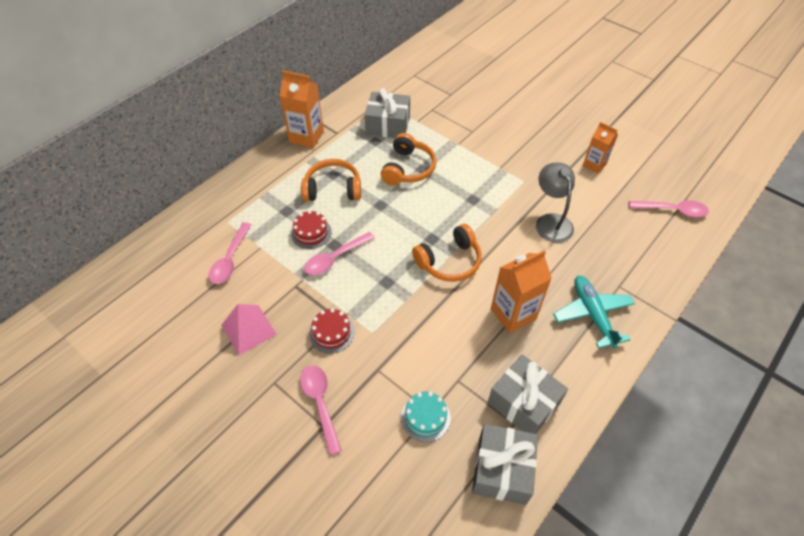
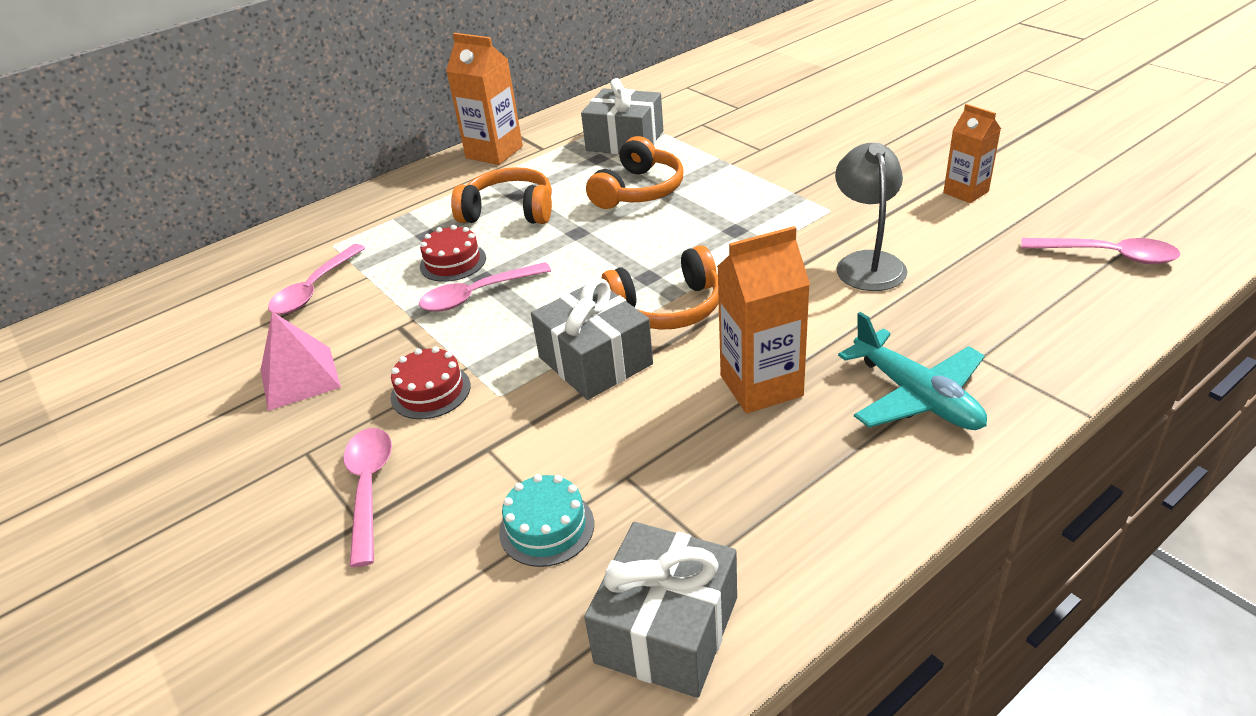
camera: 15 degrees right, 15 degrees down
grey gift [488,355,568,434] -> grey gift moved to [531,278,653,400]
turquoise plane [553,276,635,349] -> turquoise plane turned 150 degrees clockwise [838,312,987,430]

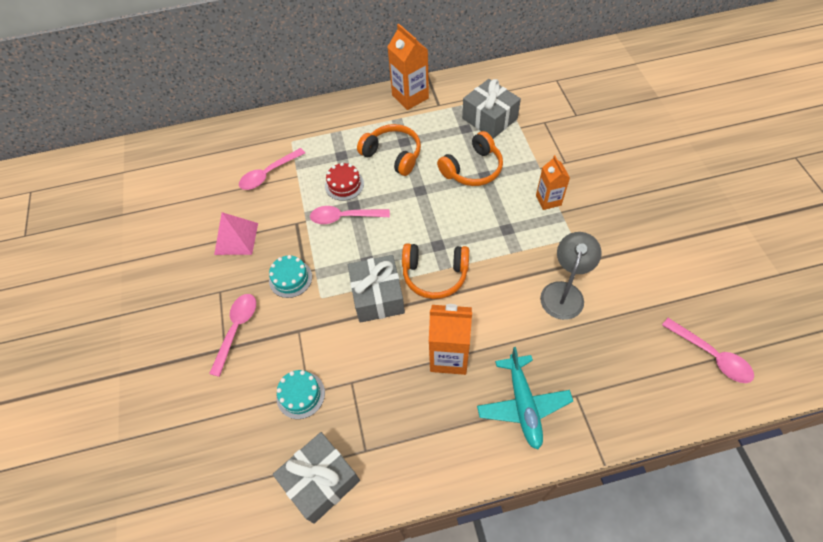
camera: 25 degrees right, 20 degrees up
red cake [391,347,471,419] -> turquoise cake [269,255,312,298]
orange carton [943,104,1001,203] -> orange carton moved to [536,155,570,210]

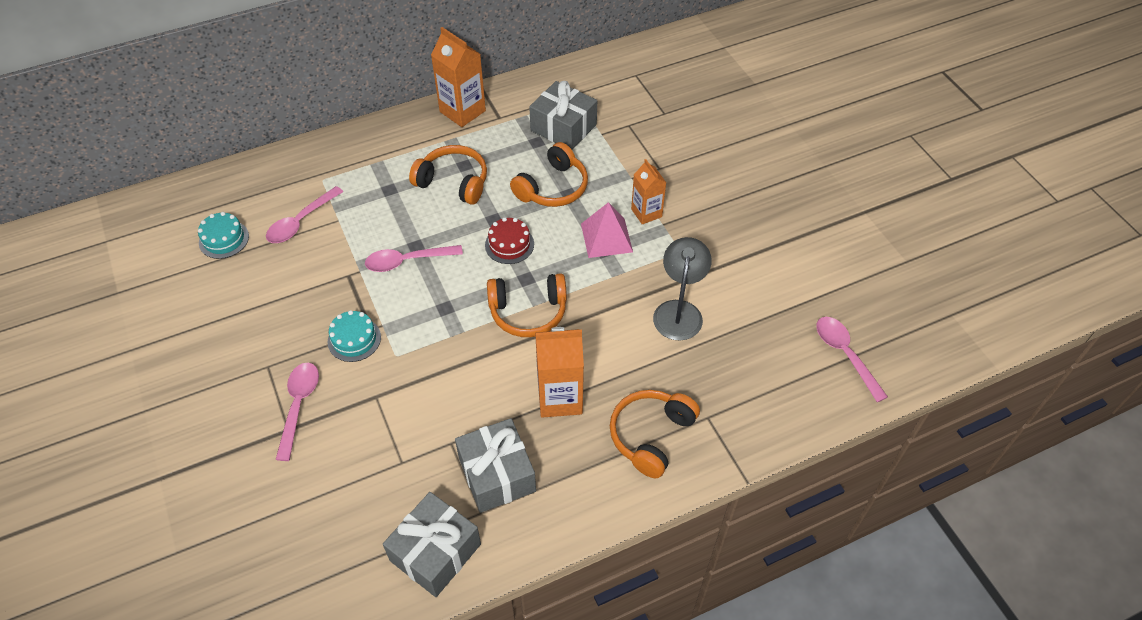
camera: 15 degrees left, 5 degrees down
pink pyramid [214,212,258,255] -> pink pyramid moved to [581,202,633,258]
turquoise cake [276,370,325,419] -> turquoise cake moved to [198,212,249,259]
red cake [325,163,364,201] -> red cake moved to [485,217,534,264]
grey gift [348,255,405,323] -> grey gift moved to [455,418,536,513]
turquoise plane [477,347,573,450] -> orange headphones [610,390,700,478]
pink spoon [662,318,754,383] -> pink spoon turned 150 degrees counterclockwise [816,317,888,402]

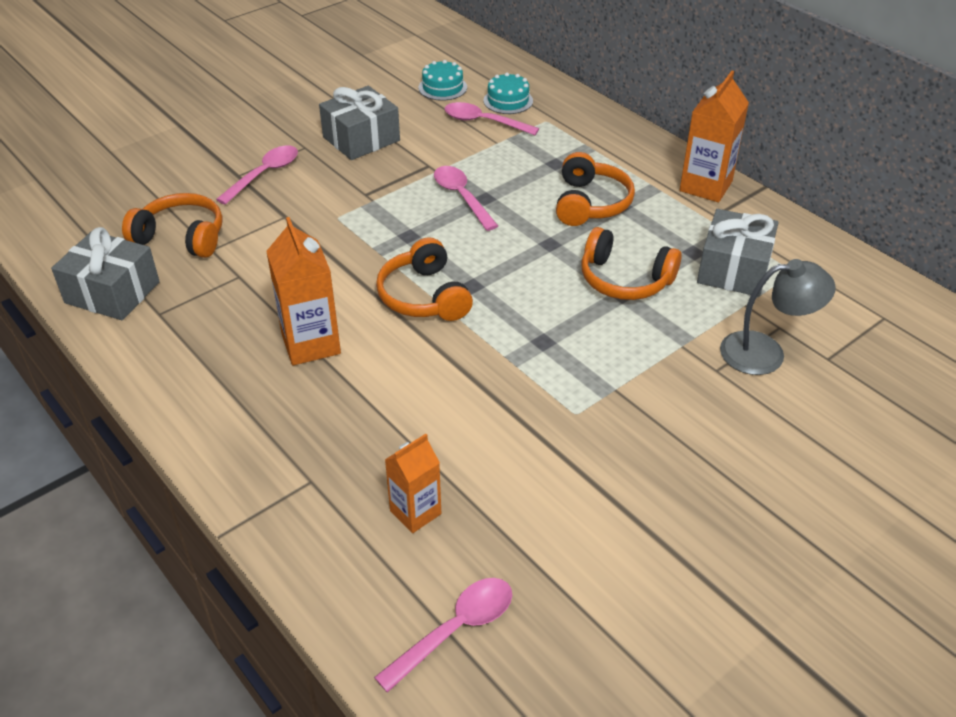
camera: 75 degrees right, 10 degrees down
pink spoon [275,363,319,461] -> pink spoon turned 45 degrees counterclockwise [216,145,298,205]
turquoise cake [328,310,381,362] -> turquoise cake moved to [483,73,533,114]
grey gift [455,418,536,513] -> grey gift moved to [319,86,400,160]
red cake [485,217,534,264] -> none
pink pyramid [581,202,633,258] -> none
orange headphones [610,390,700,478] -> orange headphones moved to [122,193,223,258]
orange carton [631,159,666,224] -> orange carton moved to [385,434,441,533]
grey lamp [653,237,712,340] -> grey lamp moved to [720,259,836,375]

